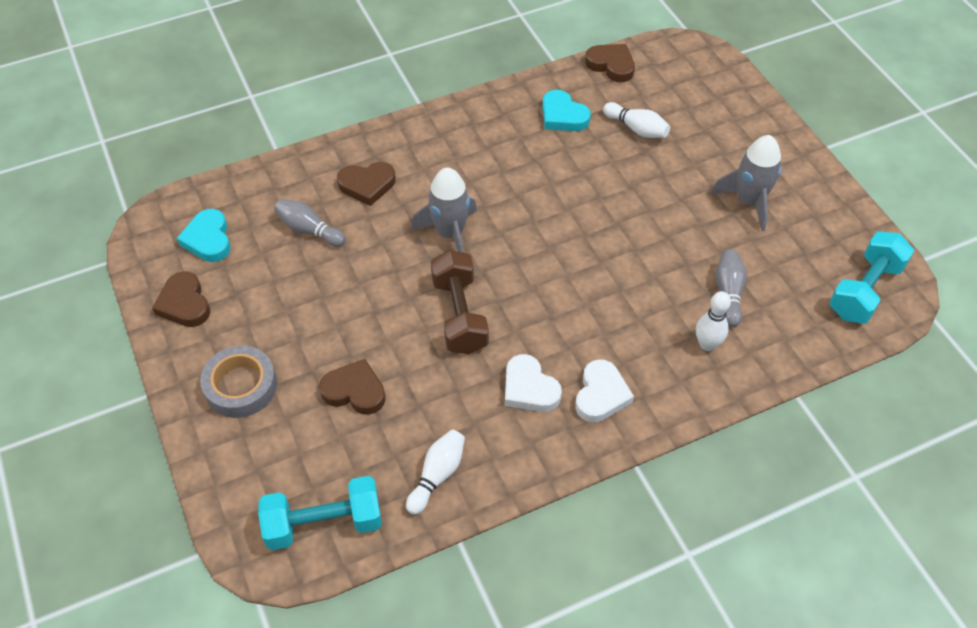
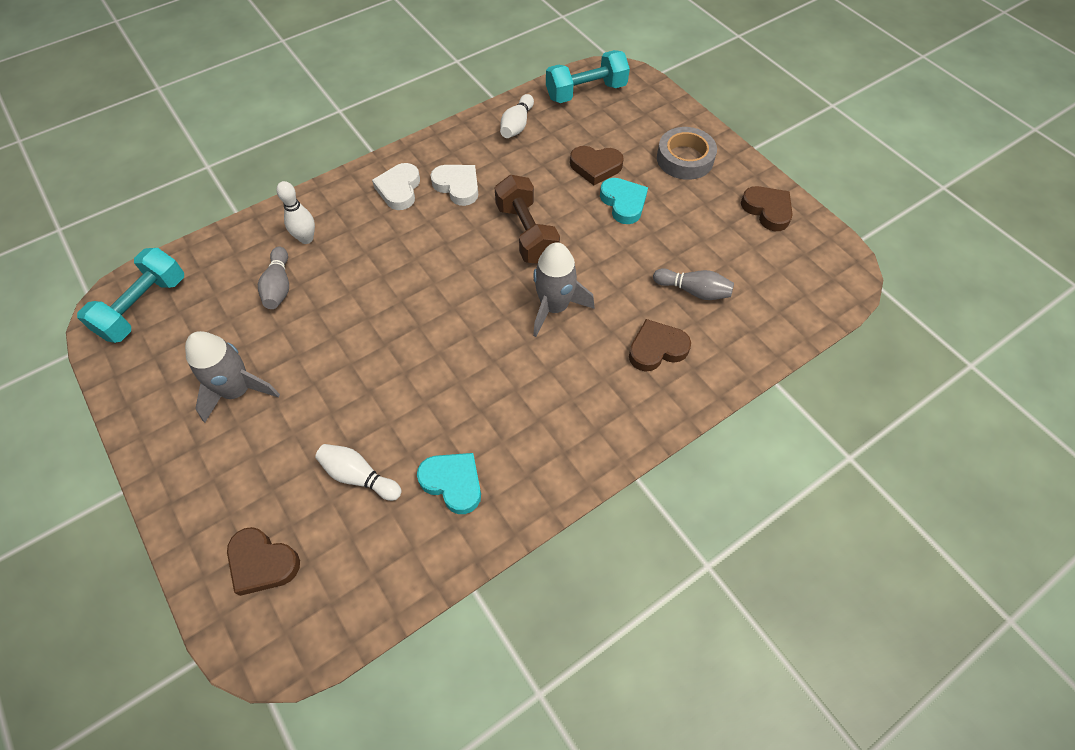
camera: 170 degrees right, 5 degrees up
turquoise heart [177,209,231,262] -> turquoise heart moved to [600,178,648,224]
brown heart [585,44,635,82] -> brown heart moved to [227,527,300,596]

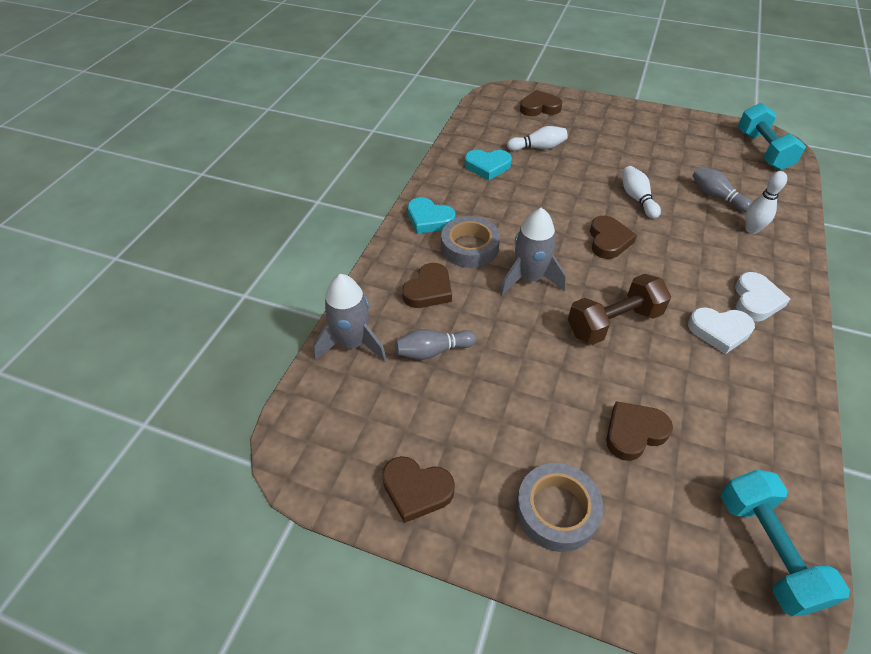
camera: 145 degrees right, 10 degrees down
grey rocket [185,331,280,423] -> grey rocket moved to [313,274,387,362]
white heart [372,163,420,210] -> white heart turned 45 degrees clockwise [735,272,790,321]
brown dumbbell [495,175,560,264] -> brown dumbbell turned 60 degrees counterclockwise [568,274,671,345]
white bowling pin [500,94,534,138] -> white bowling pin moved to [622,166,661,219]
turquoise dumbbell [546,50,630,103] -> turquoise dumbbell turned 45 degrees counterclockwise [721,470,850,616]
turquoise heart [600,178,648,224] -> turquoise heart moved to [408,197,456,234]
none -> grey tape [441,216,500,268]
none -> brown heart [590,216,637,259]

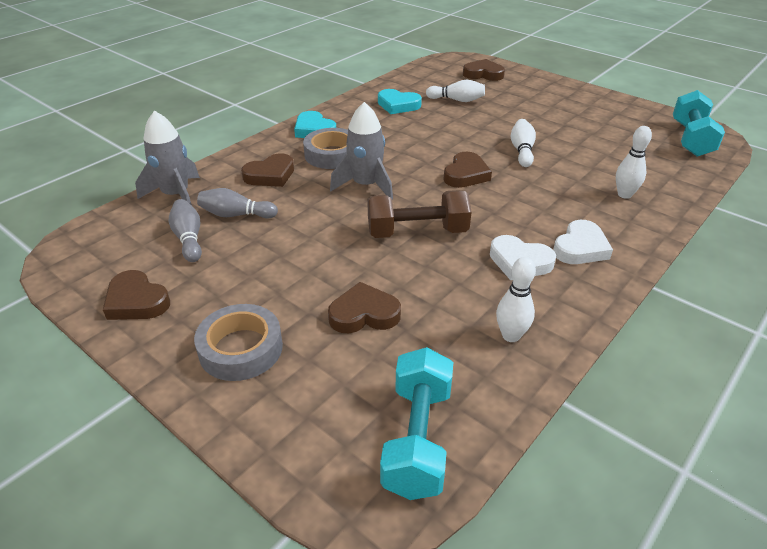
camera: 20 degrees right, 10 degrees down
grey bowling pin [692,167,752,212] -> grey bowling pin moved to [169,199,202,262]
none -> white bowling pin [496,257,536,342]

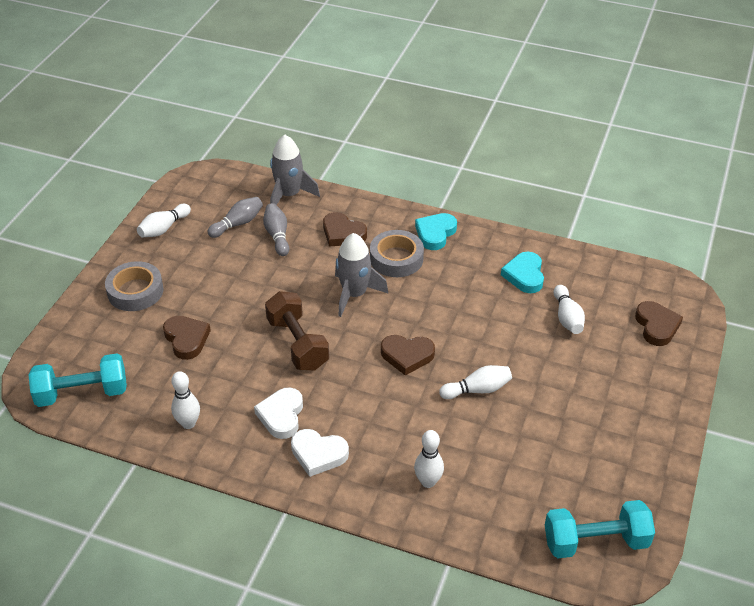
camera: 70 degrees right, 5 degrees up
brown heart [103,270,170,320] -> white bowling pin [137,204,191,237]

